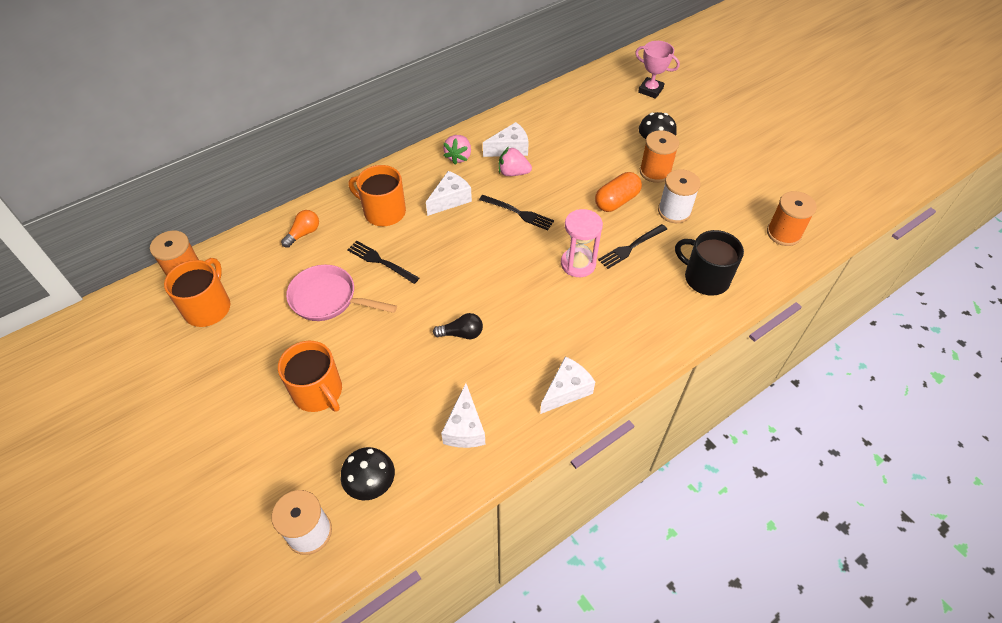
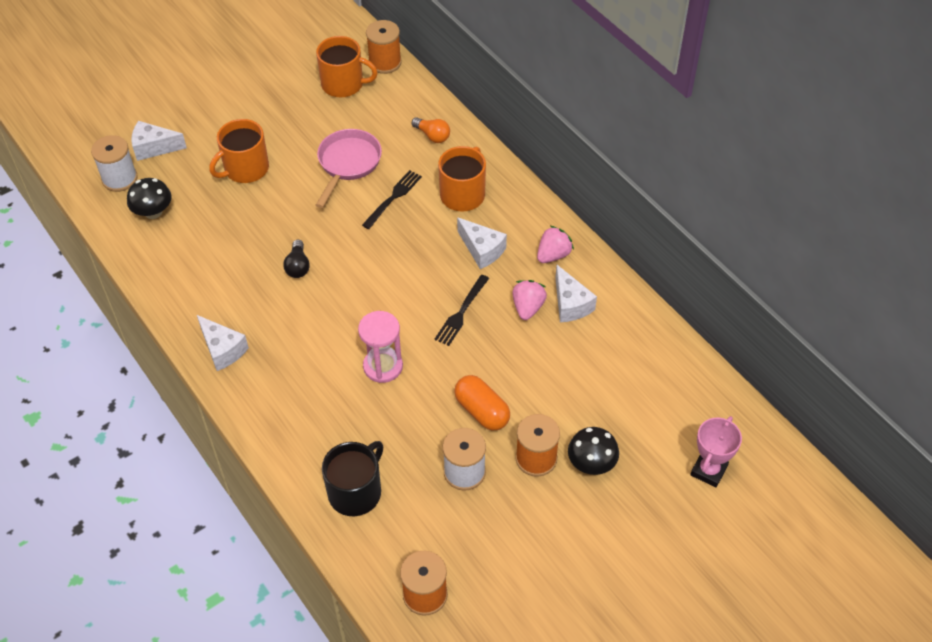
camera: 90 degrees right, 0 degrees up
white cheese [441,383,485,448] -> white cheese moved to [131,121,187,161]
pink strawberry [443,135,471,165] -> pink strawberry turned 120 degrees clockwise [537,226,574,263]
black fork [598,224,667,269] -> none

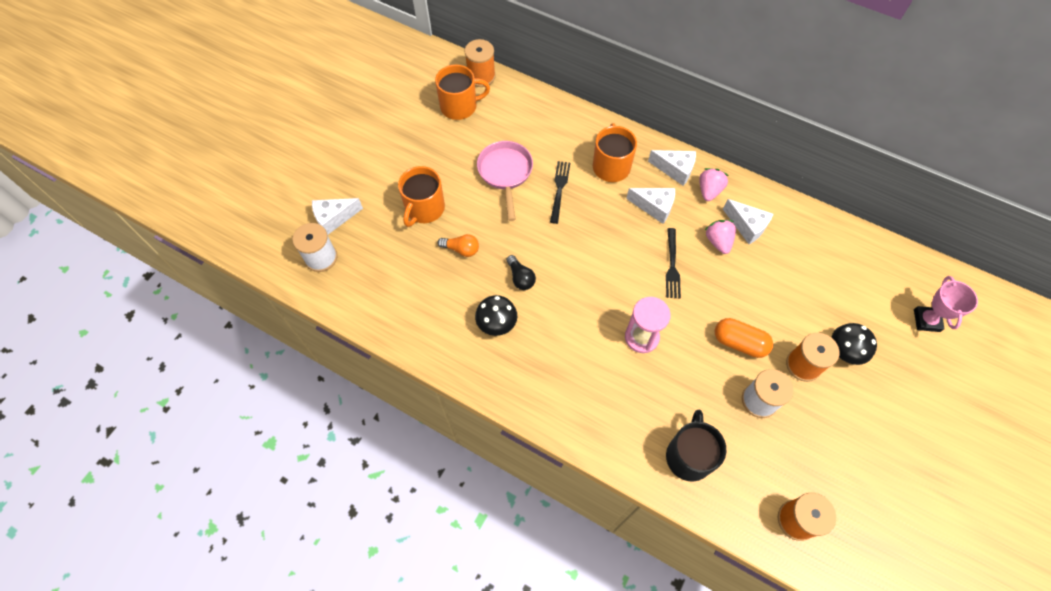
camera: 25 degrees left, 10 degrees up
black mushroom [127,178,172,219] -> black mushroom moved to [475,295,517,336]
white cheese [197,315,249,371] -> white cheese moved to [648,150,696,186]
orange light bulb [412,117,450,143] -> orange light bulb moved to [438,234,479,257]

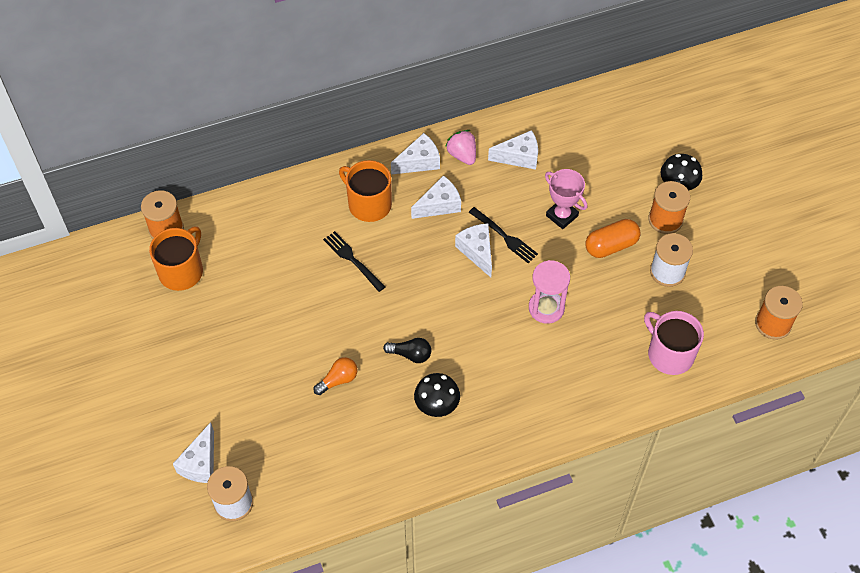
camera: 50 degrees left, 5 degrees down
orange mug [398,166,445,227] -> none
pink pan [477,141,533,221] -> none
black mug [666,410,726,482] -> pink mug [644,311,704,375]
pink strawberry [705,220,736,254] -> none
pink trophy [914,276,978,332] -> pink trophy moved to [545,169,587,229]
none -> white cheese [455,223,492,277]

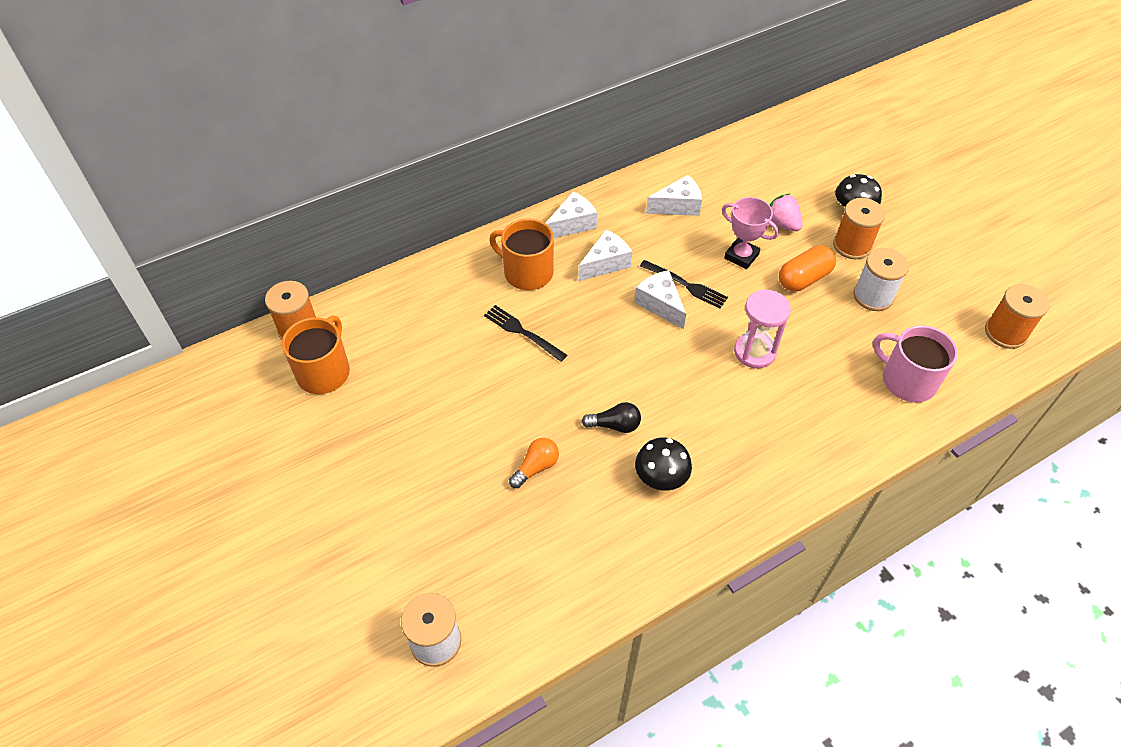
camera: 10 degrees left, 5 degrees down
white cheese [173,422,214,483] -> none
pink strawberry [445,130,476,165] -> pink strawberry moved to [770,193,803,231]

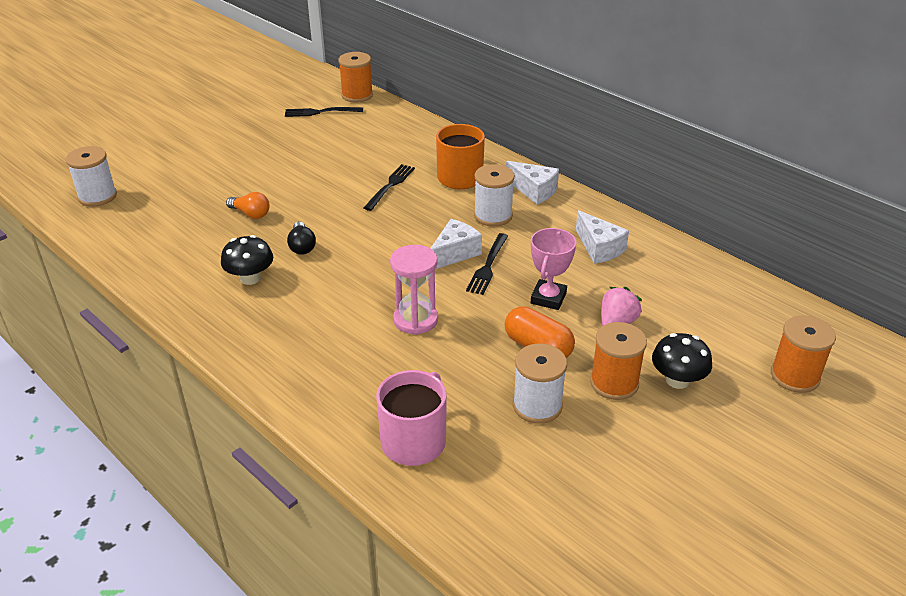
camera: 75 degrees right, 15 degrees down
orange mug [282,315,350,394] -> black fork [285,107,363,117]
white cheese [578,229,632,281] -> white spool [474,164,515,227]
orange spool [985,284,1049,349] -> orange spool moved to [771,315,836,393]

